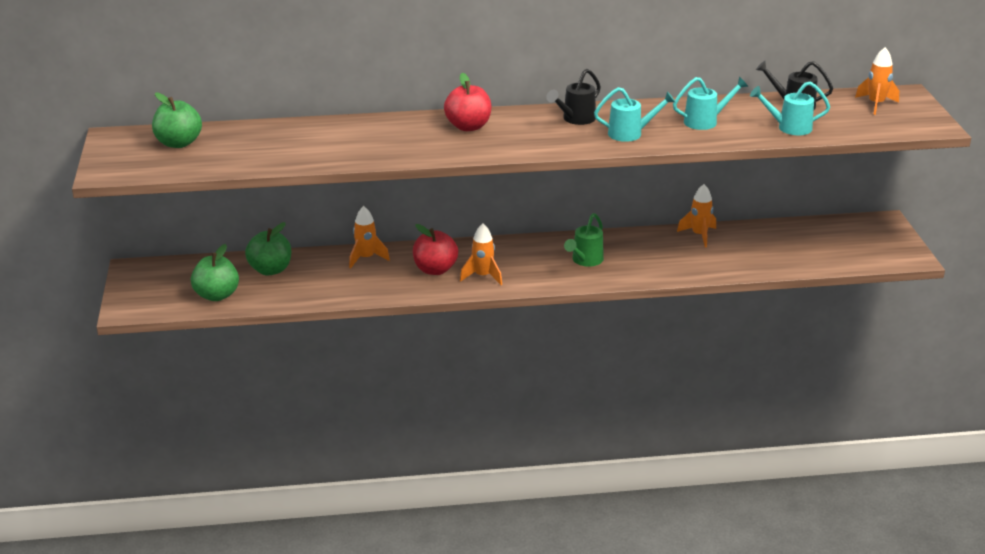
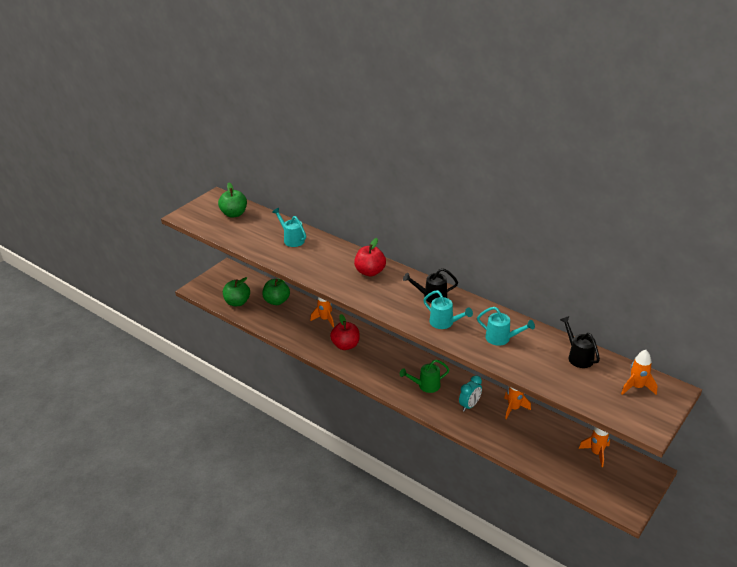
camera: 45 degrees right, 5 degrees up
orange rocket [460,223,502,285] -> orange rocket moved to [579,427,610,467]
turquoise watering can [750,81,830,135] -> turquoise watering can moved to [272,208,306,247]
none -> turquoise clock [459,375,482,412]

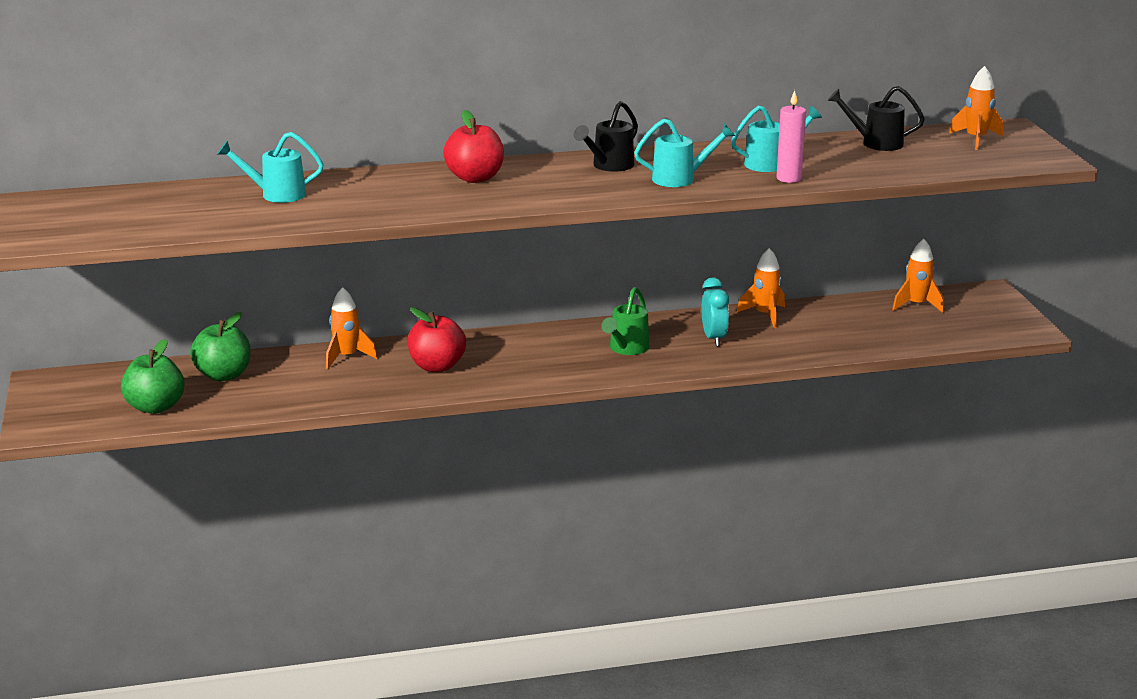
camera: 50 degrees left, 10 degrees down
green apple [218,182,247,218] -> none
none -> pink candle [776,90,806,183]

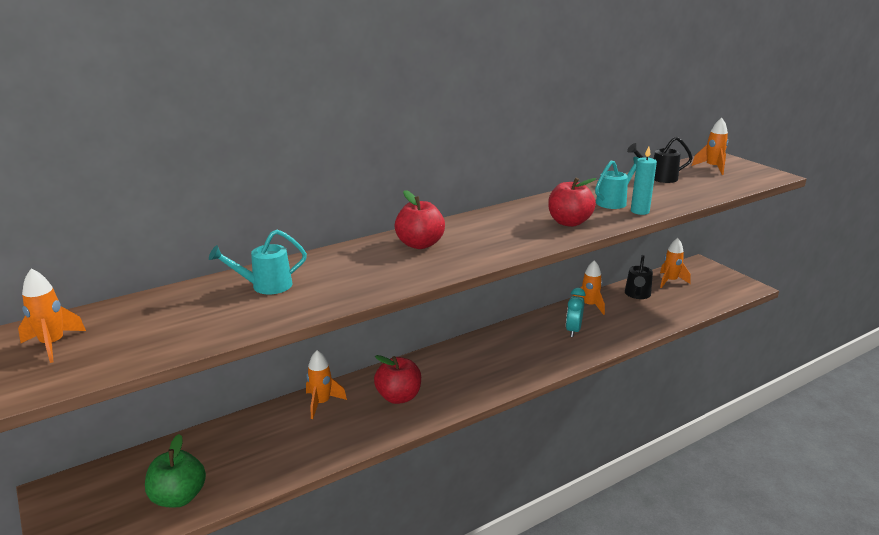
camera: 20 degrees left, 0 degrees up
green apple [190,312,250,381] -> none
black watering can [573,101,638,172] -> black watering can moved to [625,255,653,299]
green watering can [601,287,649,355] -> none
turquoise watering can [634,119,735,187] -> red apple [548,177,596,227]
turquoise clock [702,277,729,346] -> turquoise clock turned 135 degrees counterclockwise [566,288,585,337]
pink candle [776,90,806,183] -> turquoise candle [631,146,657,215]
none -> orange rocket [18,268,86,363]

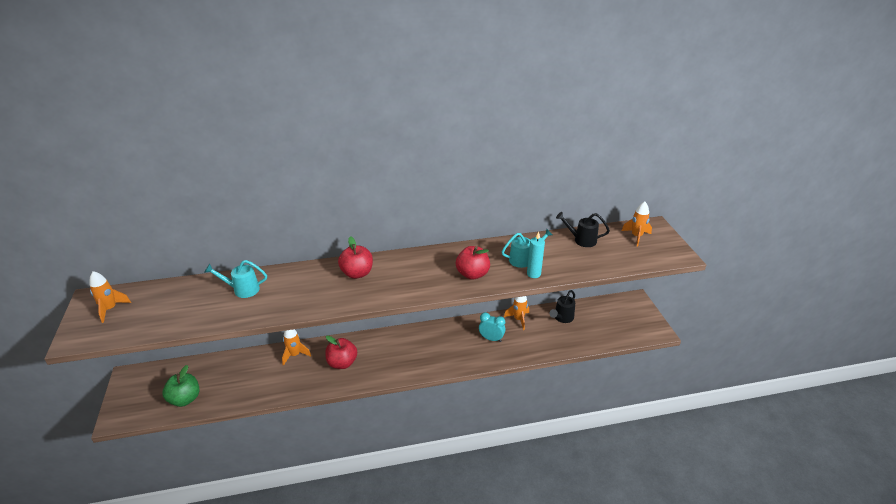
camera: 20 degrees right, 10 degrees up
turquoise clock [566,288,585,337] -> turquoise clock turned 75 degrees clockwise [479,312,505,342]
orange rocket [660,238,691,288] -> none

